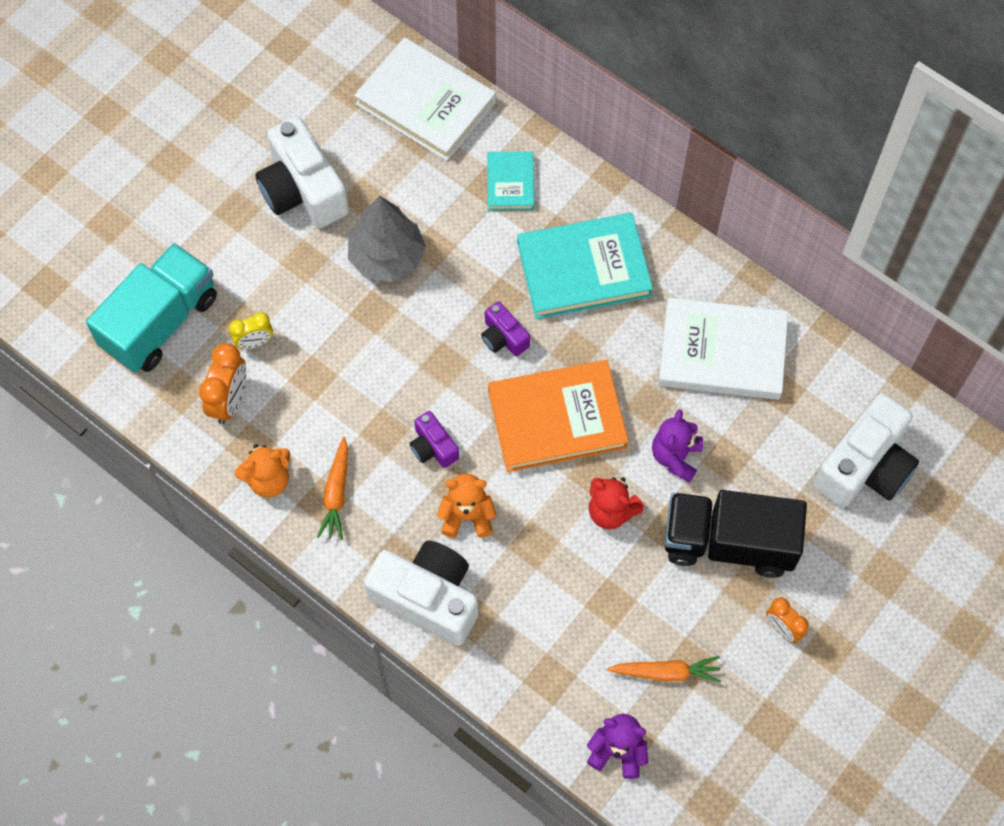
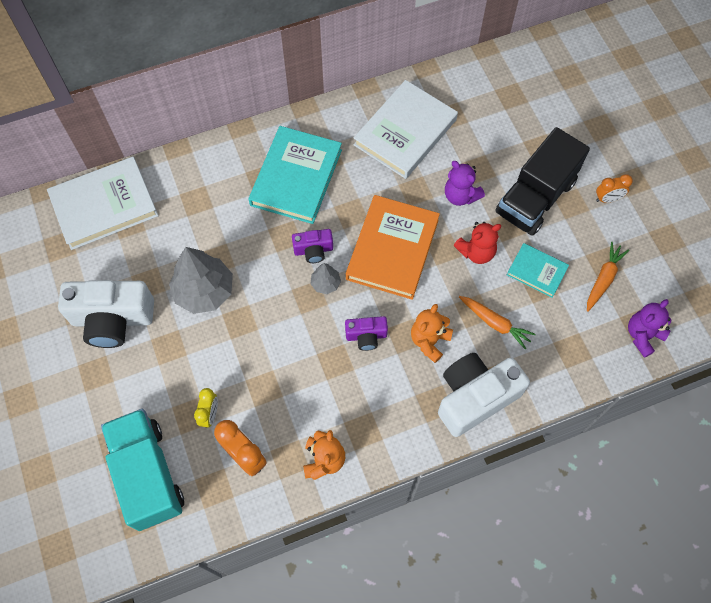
camera: 60 degrees left, 0 degrees up
orange carrot [317,437,348,540] -> orange carrot moved to [459,296,536,350]
turquoise book [487,151,534,211] -> turquoise book moved to [507,243,569,298]
white camera [814,393,919,507] -> none
none -> grey tree [311,263,341,294]

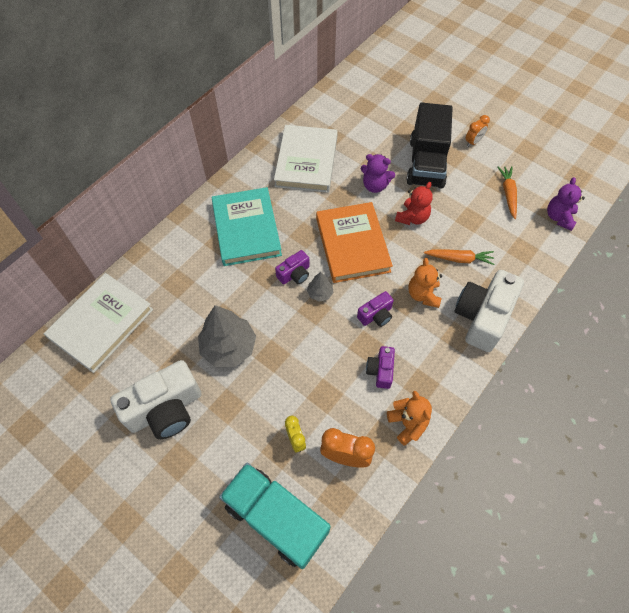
camera: 30 degrees left, 5 degrees down
turquoise book [507,243,569,298] -> none
none -> purple camera [366,346,395,389]

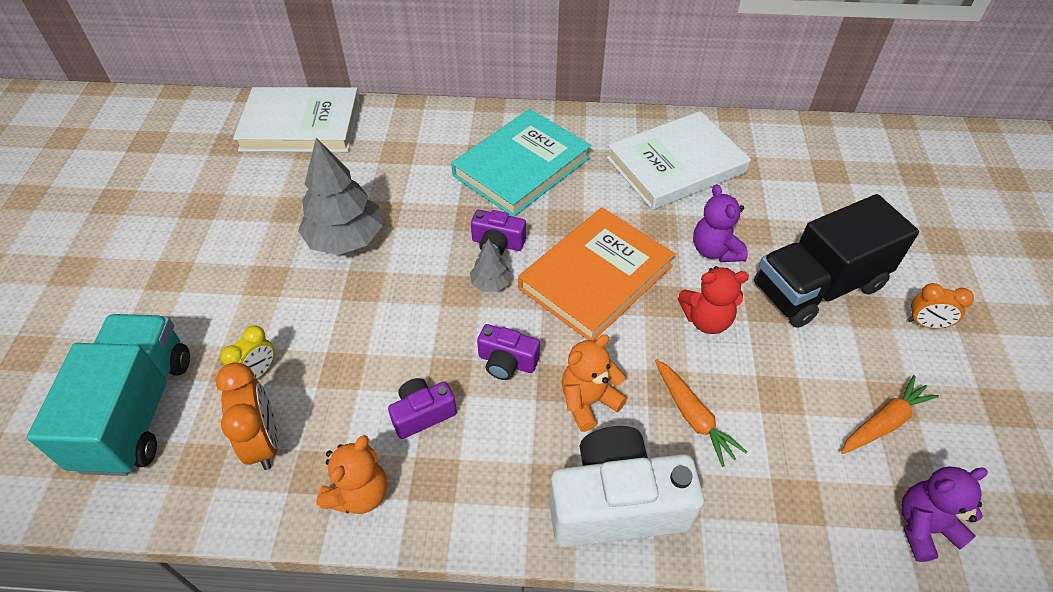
camera: 55 degrees right, 10 degrees down
white camera [110,360,201,439] -> none

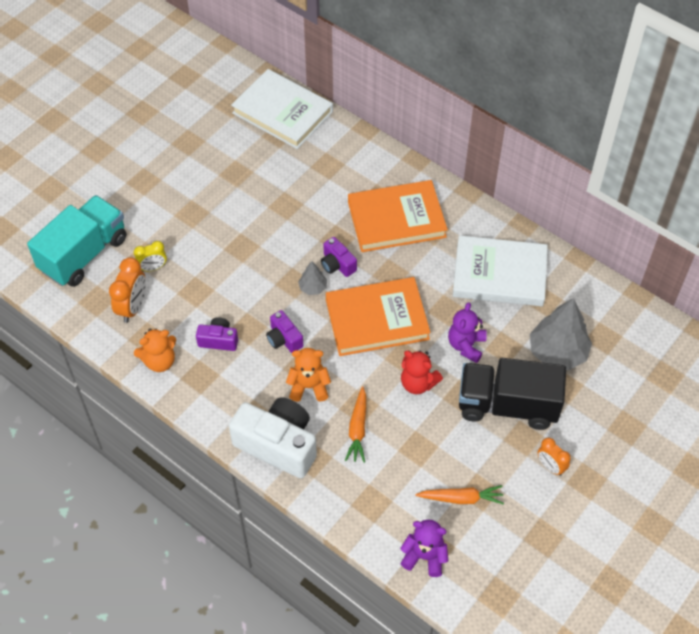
camera: 35 degrees right, 5 degrees up
grey tree [298,138,383,255] -> grey tree moved to [530,298,592,370]
turquoise book [451,109,591,217] -> orange book [348,180,448,252]

